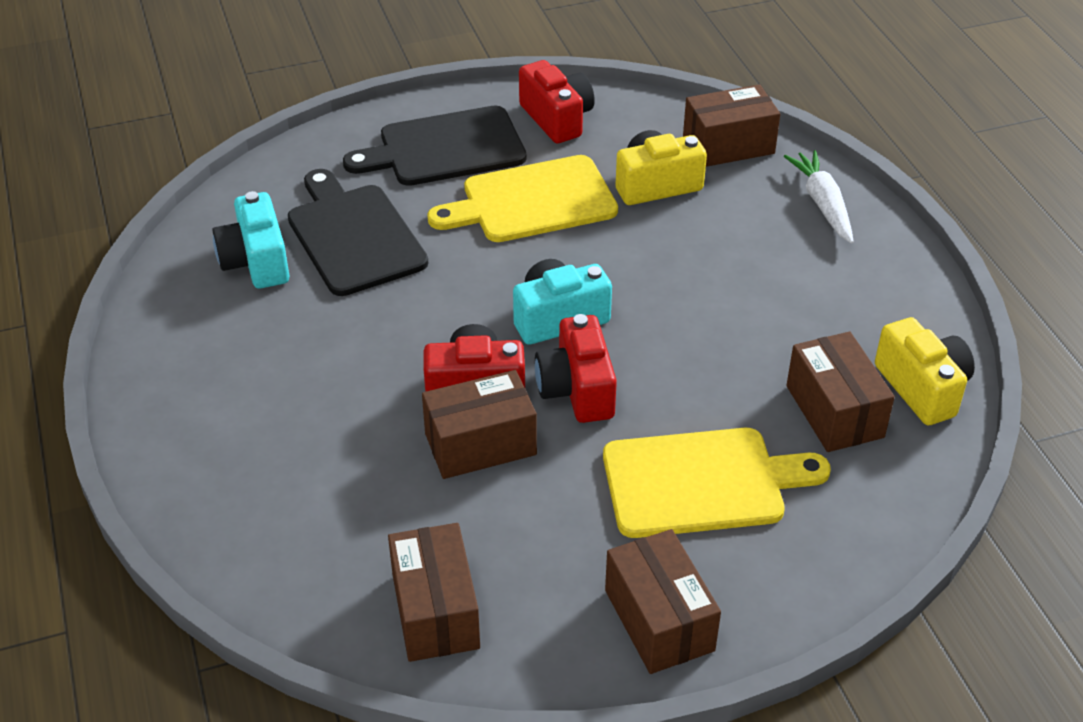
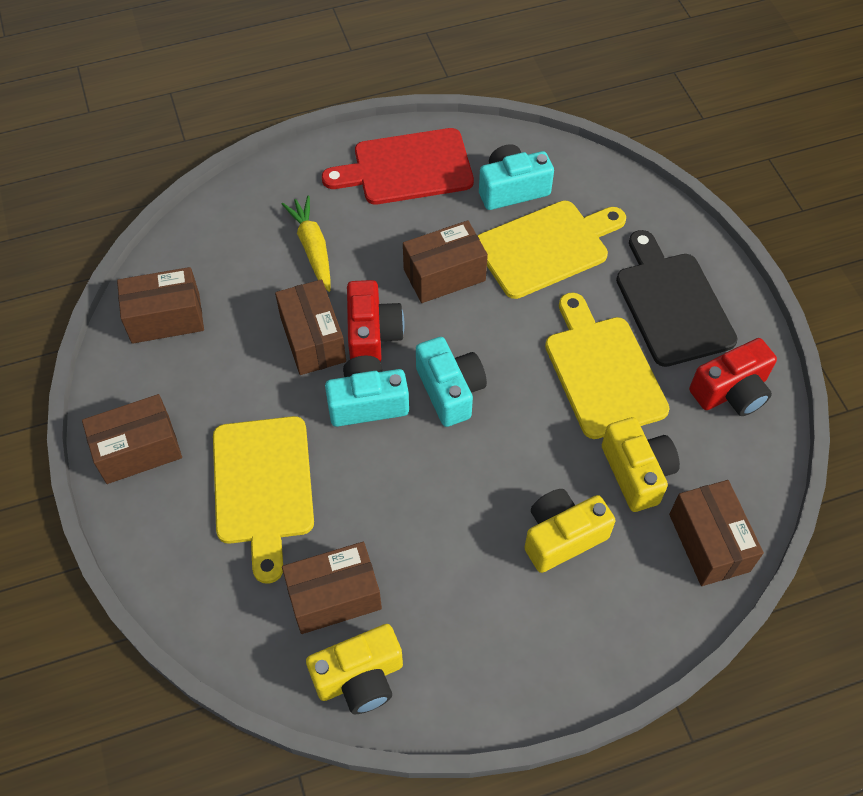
camera: 90 degrees right, 15 degrees up
black cutting board [288,169,428,296] -> yellow cutting board [477,201,626,299]
red camera [535,314,617,423] -> turquoise camera [325,355,409,427]
white carrot [784,150,854,244] -> none
none -> yellow carrot [281,195,331,292]
none -> red cutting board [322,128,474,205]
none -> brown box [403,220,488,303]
none -> yellow camera [524,489,616,573]

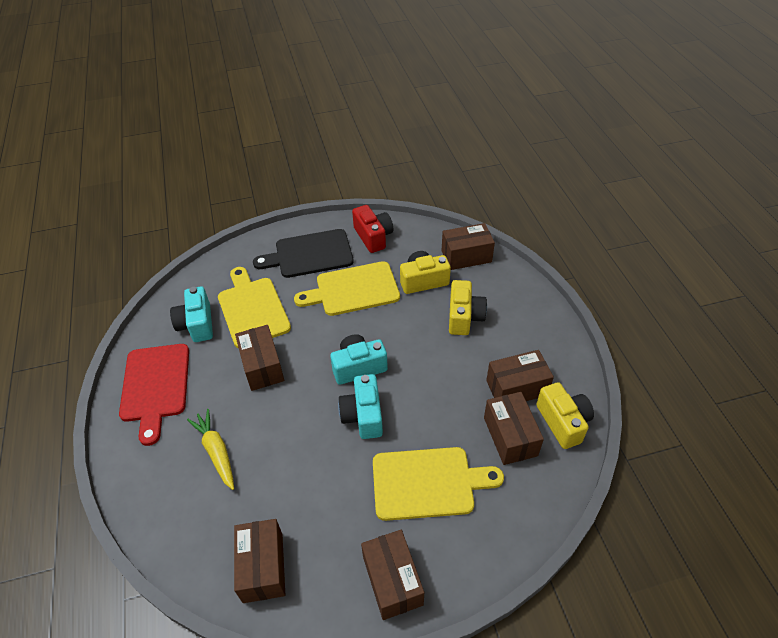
camera: 85 degrees left, 10 degrees down
brown box [275,279,346,375] -> brown box moved to [486,350,554,401]
yellow carrot [281,195,331,292] -> yellow carrot turned 75 degrees clockwise [187,409,234,490]
red camera [347,280,404,362] -> none
yellow camera [524,489,616,573] -> yellow camera turned 150 degrees counterclockwise [449,280,487,335]

